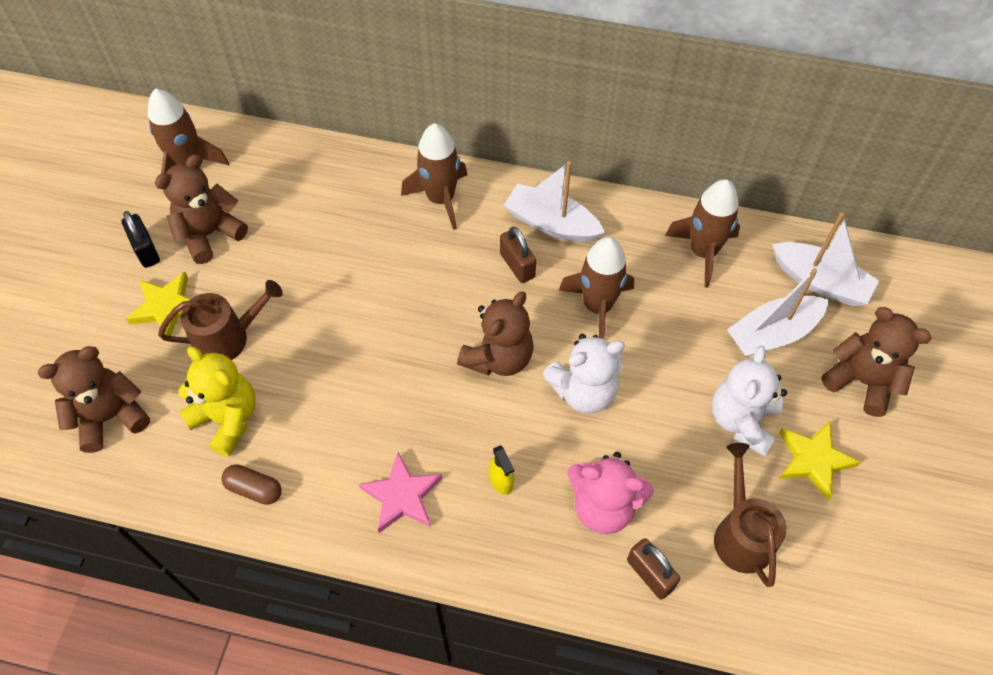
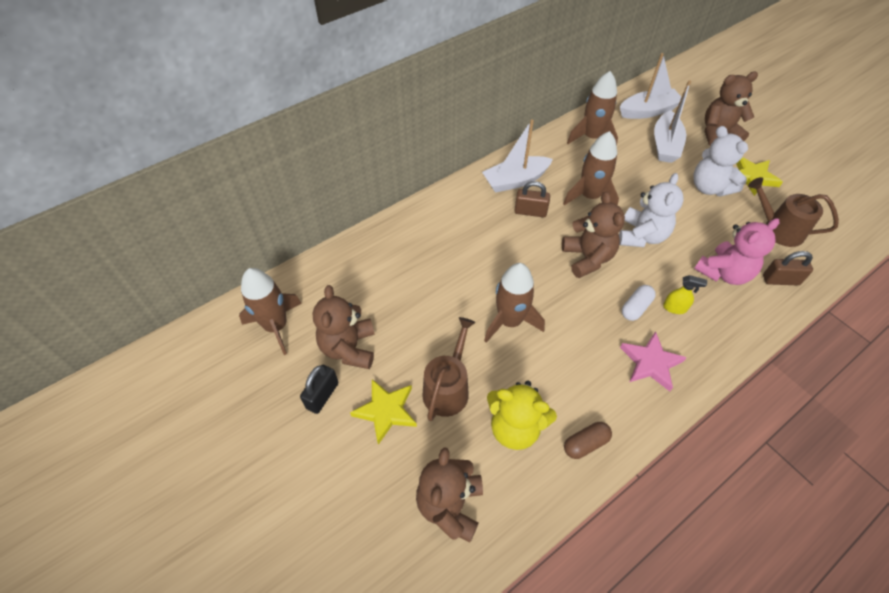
camera: 50 degrees left, 5 degrees down
black padlock [122,211,160,268] -> black padlock turned 75 degrees counterclockwise [300,365,338,414]
yellow teddy bear [178,347,256,457] -> yellow teddy bear turned 150 degrees counterclockwise [487,381,557,450]
brown rocket [401,123,467,230] -> brown rocket moved to [484,263,545,342]
none -> white capsule [622,285,656,321]

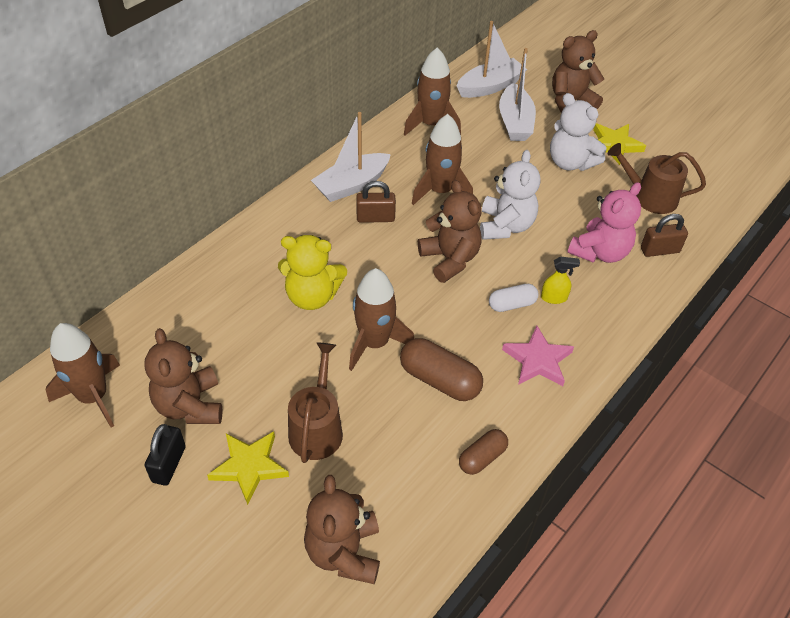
camera: 15 degrees left, 5 degrees down
yellow teddy bear [487,381,557,450] -> yellow teddy bear moved to [278,235,347,310]
white capsule [622,285,656,321] -> white capsule turned 45 degrees clockwise [489,284,538,312]
none -> brown capsule [400,338,483,401]

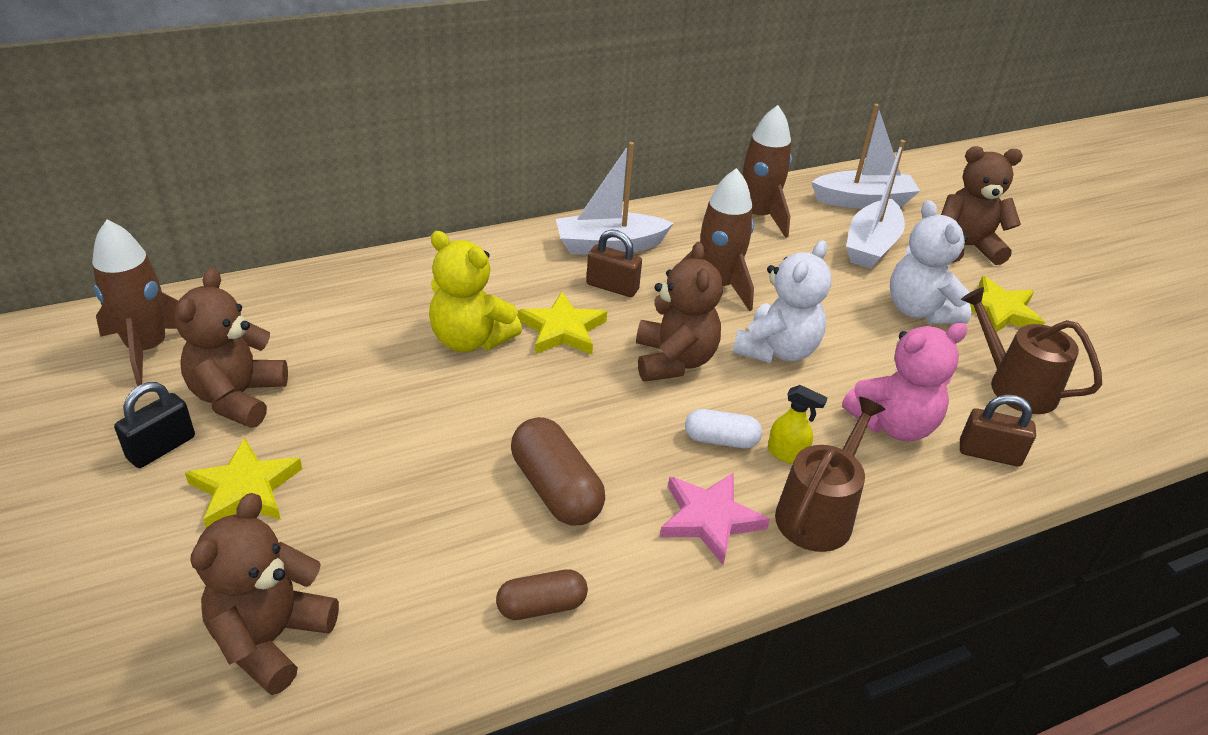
camera: 25 degrees right, 10 degrees down
brown watering can [288,342,343,463] -> brown watering can moved to [775,397,885,552]
brown rocket [349,268,414,371] -> none
none -> yellow star [518,292,607,354]

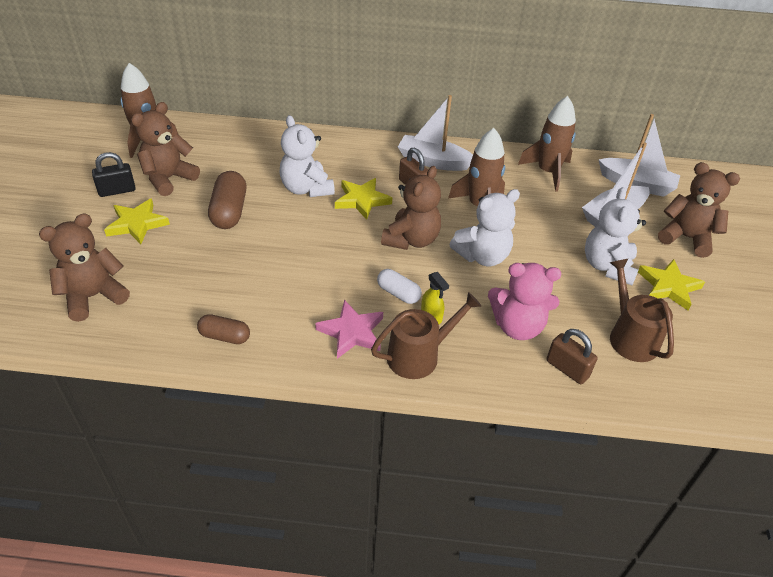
camera: 30 degrees right, 5 degrees up
yellow teddy bear [429,231,522,352] -> white teddy bear [279,115,335,197]
brown capsule [511,417,605,526] -> brown capsule moved to [208,171,246,229]

